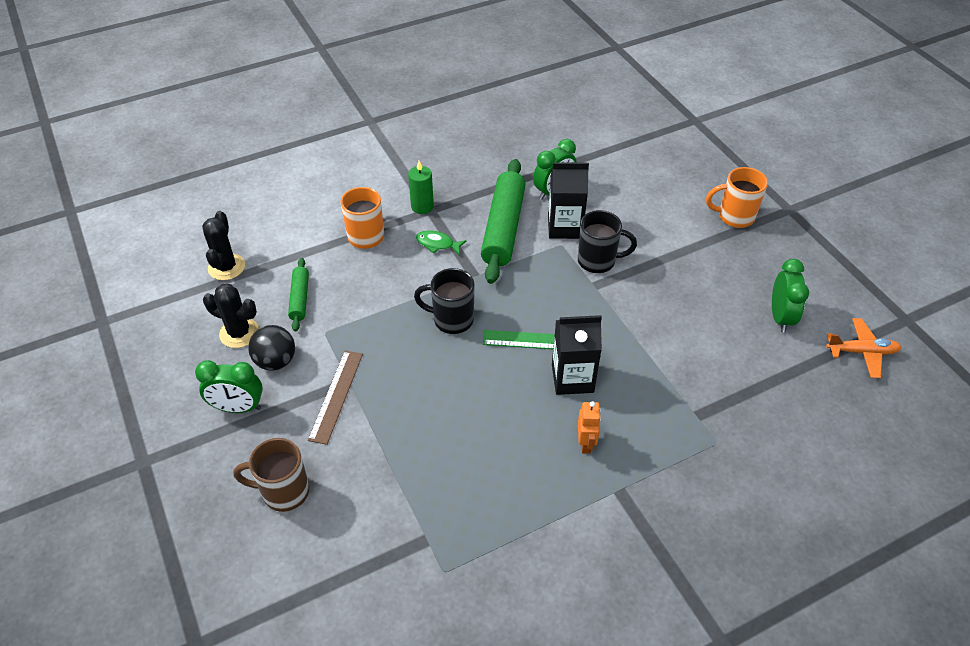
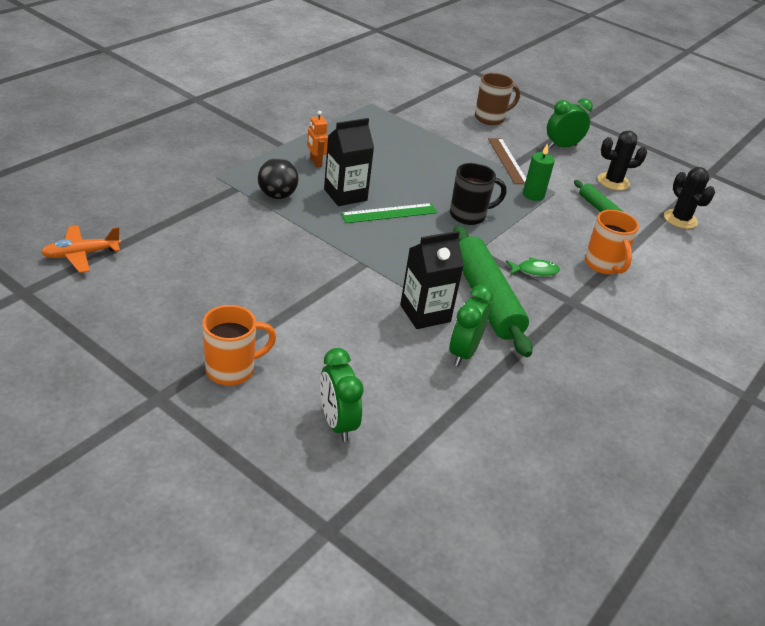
camera: 150 degrees right, 10 degrees down
black ball [248,325,295,371] -> black ball moved to [258,158,299,199]
green candle [408,161,434,214] -> green candle moved to [523,143,555,201]
black mug [578,210,637,273] -> none
green clock [772,259,809,333] -> green clock moved to [320,348,363,442]

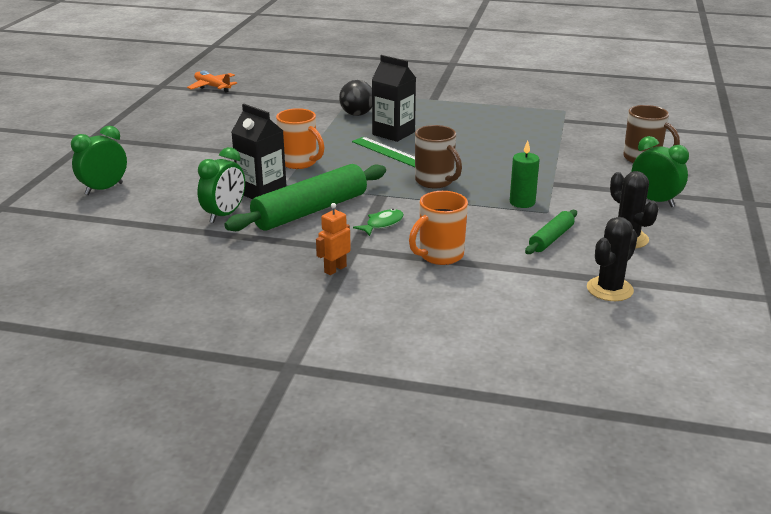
camera: 70 degrees right, 10 degrees down
orange mug [202,305,276,386] -> orange mug moved to [276,108,324,169]
orange robot [307,111,328,167] -> orange robot moved to [316,203,351,275]
black mug [450,163,507,225] -> brown mug [415,125,462,188]
green clock [450,285,493,366] -> green clock turned 120 degrees clockwise [197,147,245,223]
brown ruler [488,138,526,184] -> none
green fish [506,257,560,276] -> green fish turned 105 degrees counterclockwise [353,209,404,236]

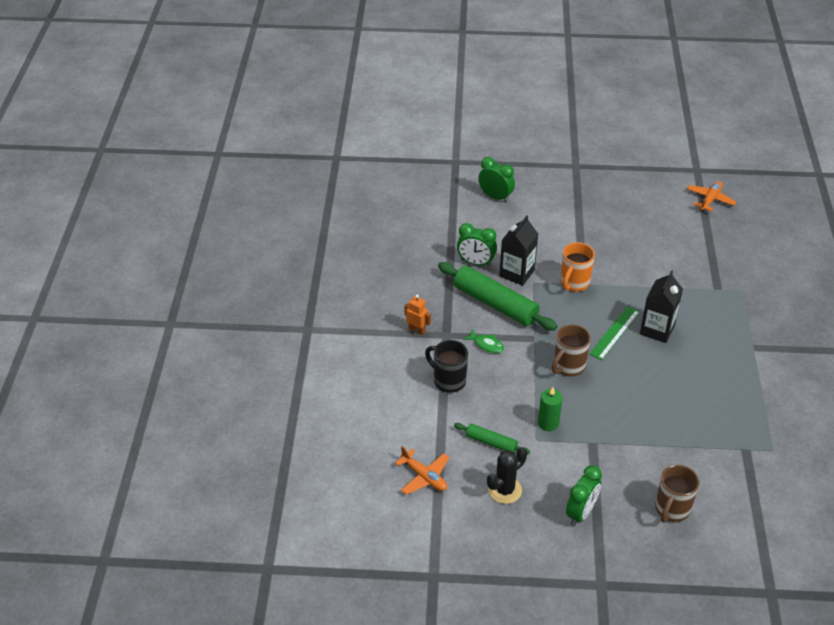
camera: 80 degrees right, 15 degrees up
black ball [339,80,372,116] -> none
orange mug [409,191,468,265] -> black mug [425,340,468,393]
black cactus [587,217,638,301] -> orange plane [395,446,450,495]

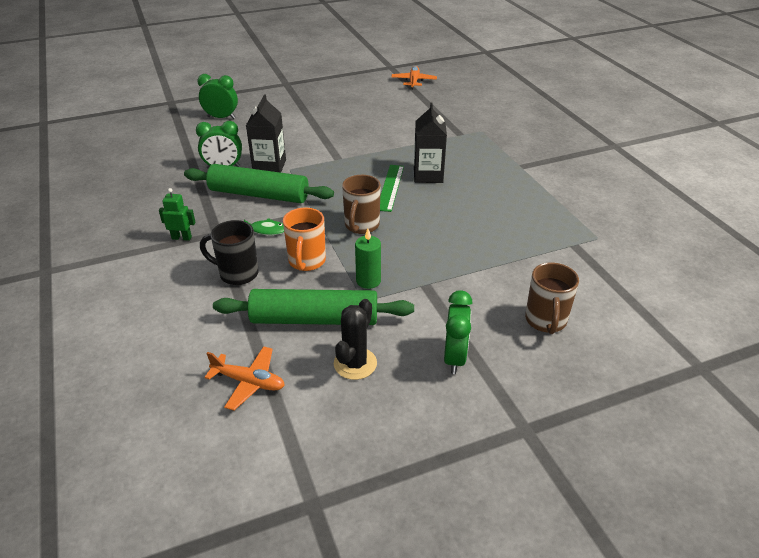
camera: 25 degrees left, 5 degrees down
orange robot [405,294,431,335] -> green robot [159,188,196,241]
green rolling pin [454,423,530,454] -> green rolling pin [213,289,414,325], size x1.96
orange mug [560,243,595,292] -> orange mug moved to [283,208,326,271]

